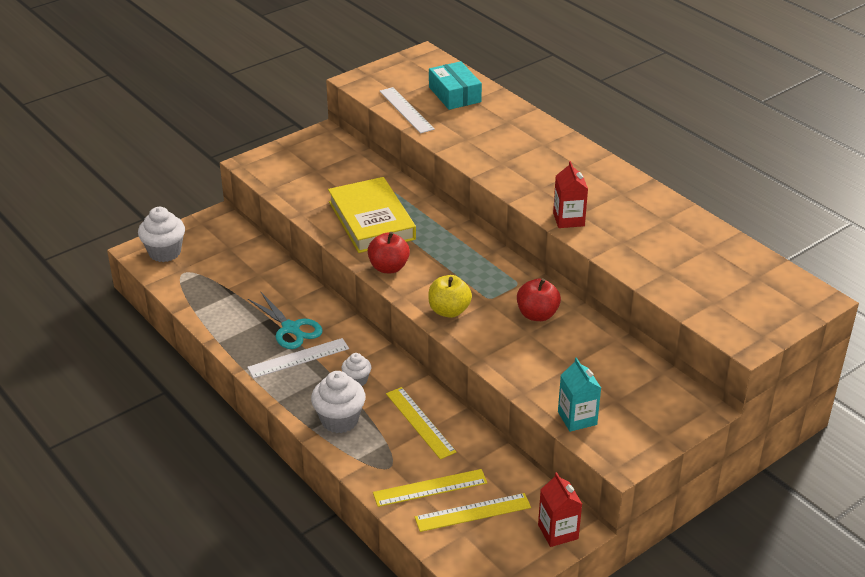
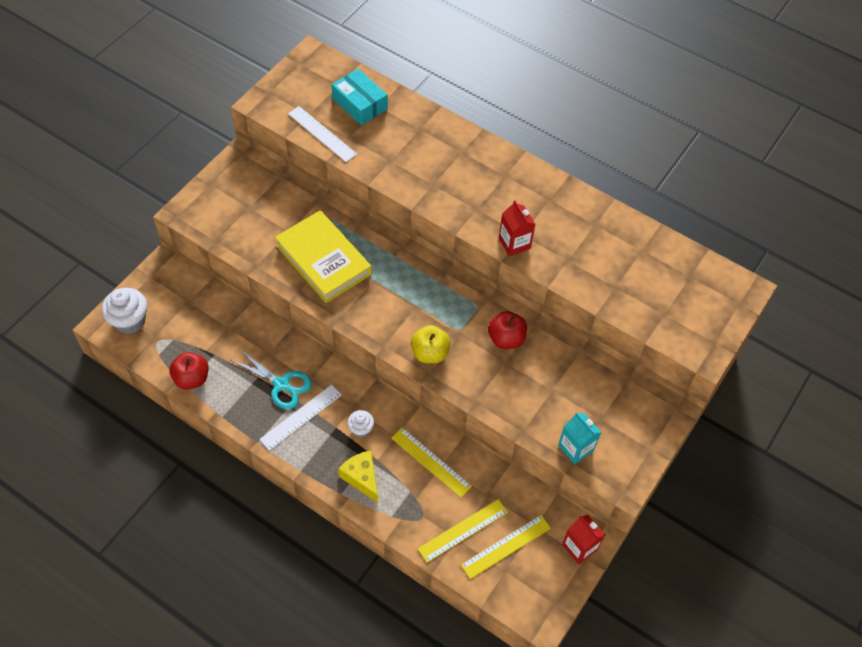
camera: 20 degrees left, 20 degrees up
white cupcake [311,371,366,433] -> yellow cheese [338,451,378,503]
red apple [368,232,410,273] -> red apple moved to [169,352,209,390]

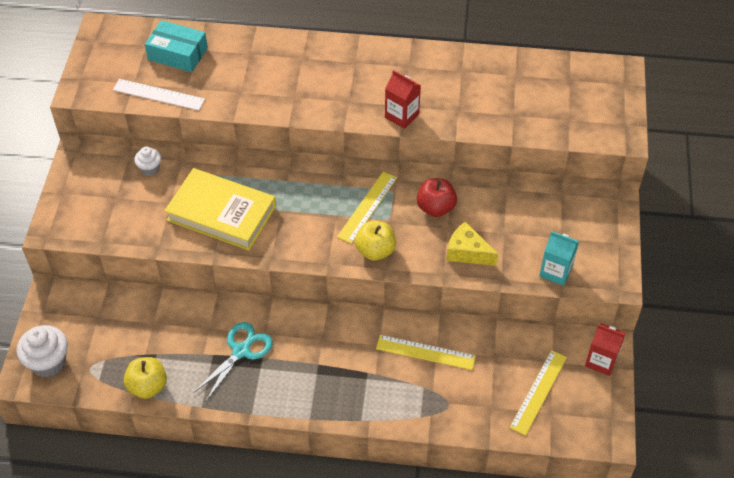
camera: 25 degrees left, 5 degrees down
red apple [169,352,209,390] -> yellow apple [124,357,167,399]
turquoise scissors [231,349,312,409] -> turquoise scissors turned 60 degrees counterclockwise [193,322,273,401]
white ruler [259,385,342,451] -> none
yellow cheese [338,451,378,503] -> yellow cheese moved to [446,222,498,266]
white cupcake [347,410,374,438] -> white cupcake moved to [134,147,161,176]
yellow ruler [418,499,508,563] -> yellow ruler moved to [337,172,397,244]

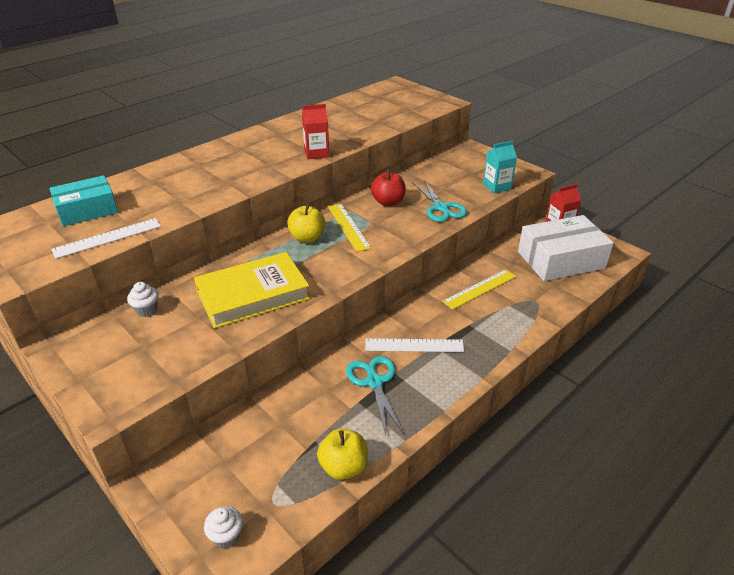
camera: 50 degrees left, 15 degrees down
white cupcake [17,325,68,377] -> white cupcake [204,506,243,548], size x0.57
yellow apple [355,221,396,261] -> yellow apple moved to [287,204,326,243]
yellow cheese [446,222,498,266] -> turquoise scissors [413,180,467,222]
yellow ruler [510,350,567,436] -> white box [518,215,614,281]
none -> white ruler [365,338,464,352]

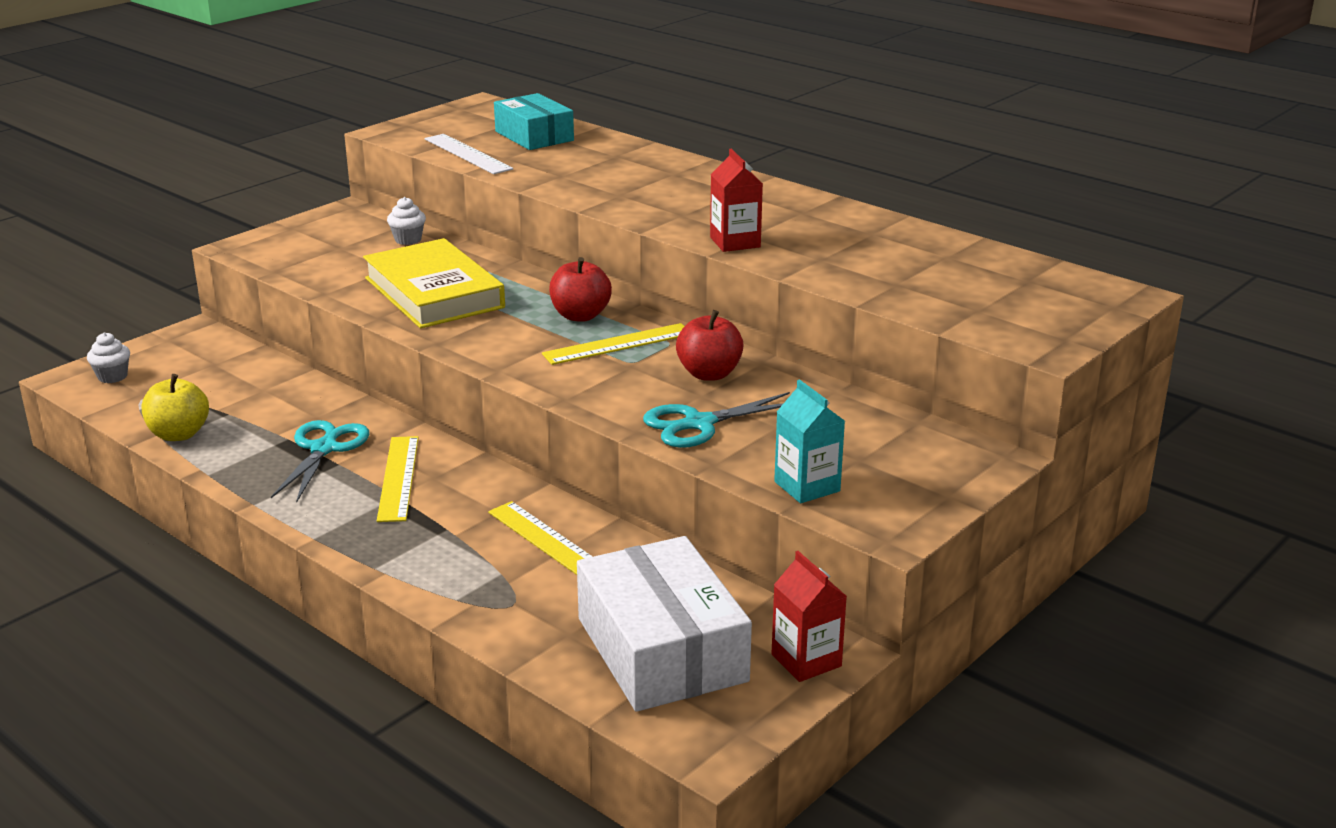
camera: 85 degrees right, 10 degrees down
yellow apple [287,204,326,243] -> red apple [549,257,612,322]
turquoise scissors [346,356,404,435] -> turquoise scissors turned 60 degrees counterclockwise [271,420,369,502]
white ruler [365,338,464,352] -> yellow ruler [377,436,419,522]

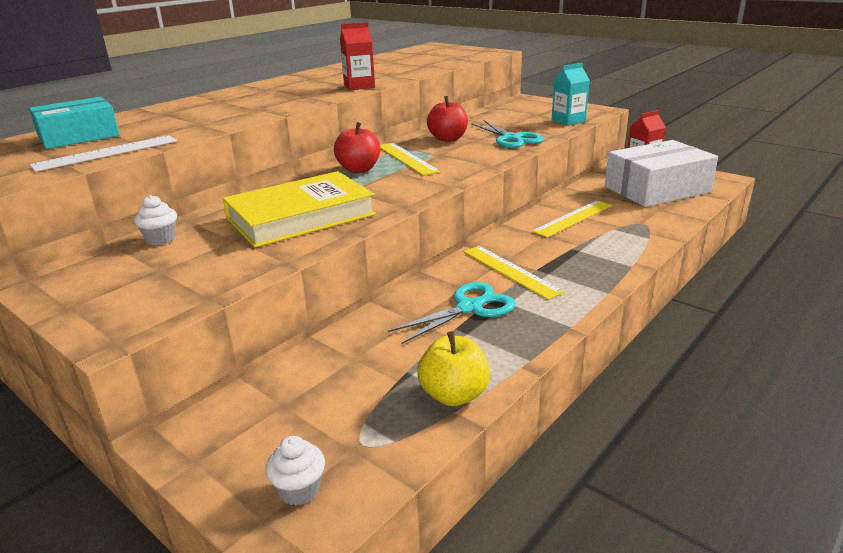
camera: 90 degrees left, 0 degrees up
turquoise scissors [271,420,369,502] -> turquoise scissors turned 135 degrees clockwise [388,282,515,344]
yellow ruler [377,436,419,522] -> yellow ruler turned 60 degrees clockwise [464,246,564,300]

